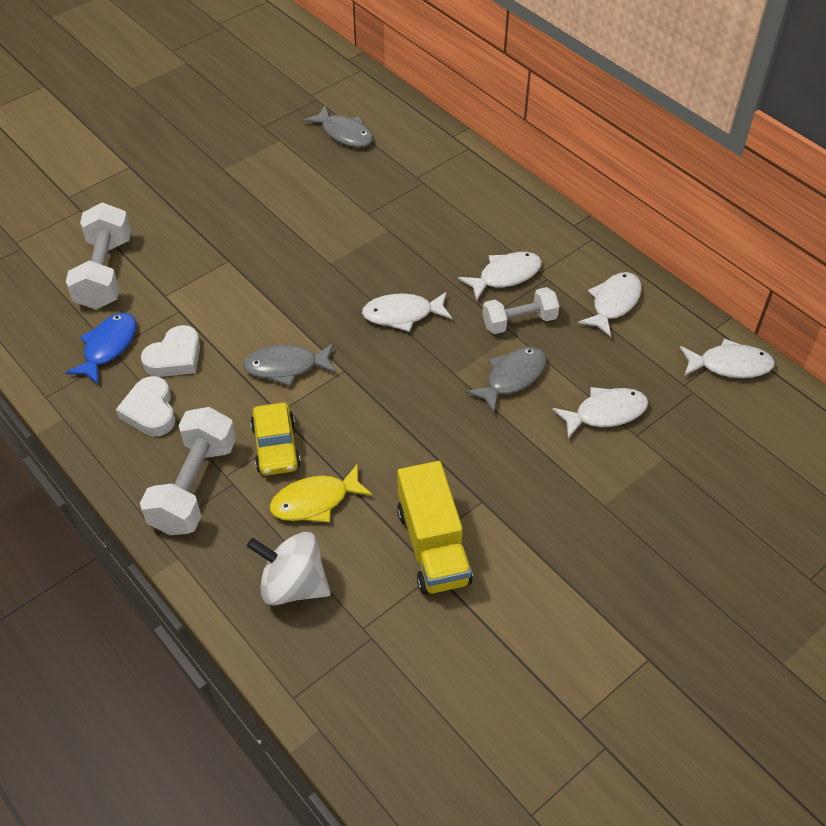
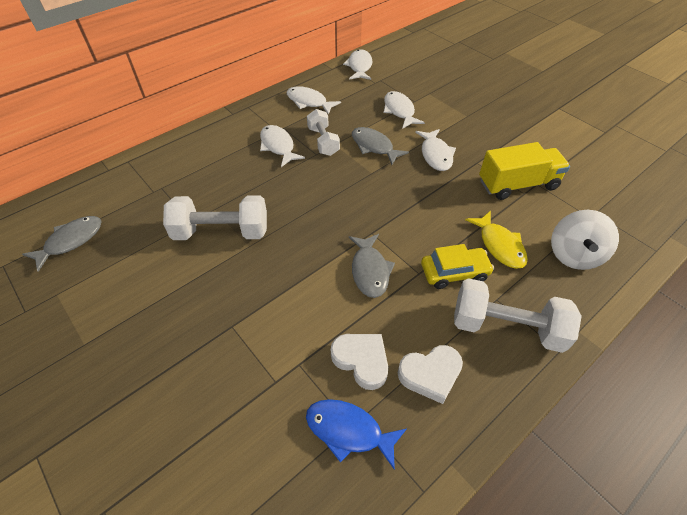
camera: 90 degrees left, 0 degrees up
white dumbbell [66,203,131,309] -> white dumbbell moved to [163,195,267,240]
white fish [362,292,452,332] -> white fish moved to [415,129,456,171]

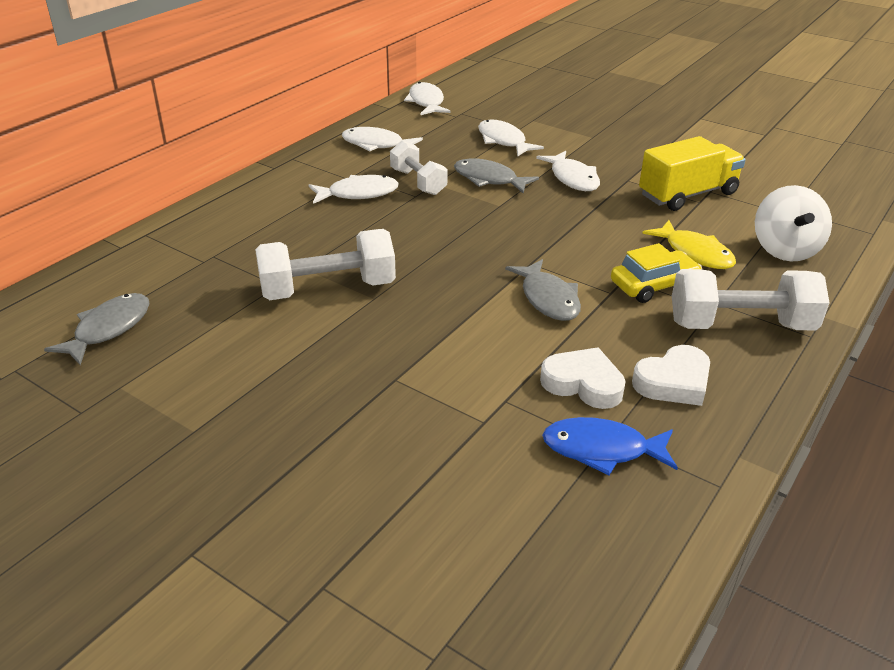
camera: 15 degrees left, 15 degrees down
white fish [260,125,305,167] -> white fish turned 120 degrees clockwise [309,175,399,204]

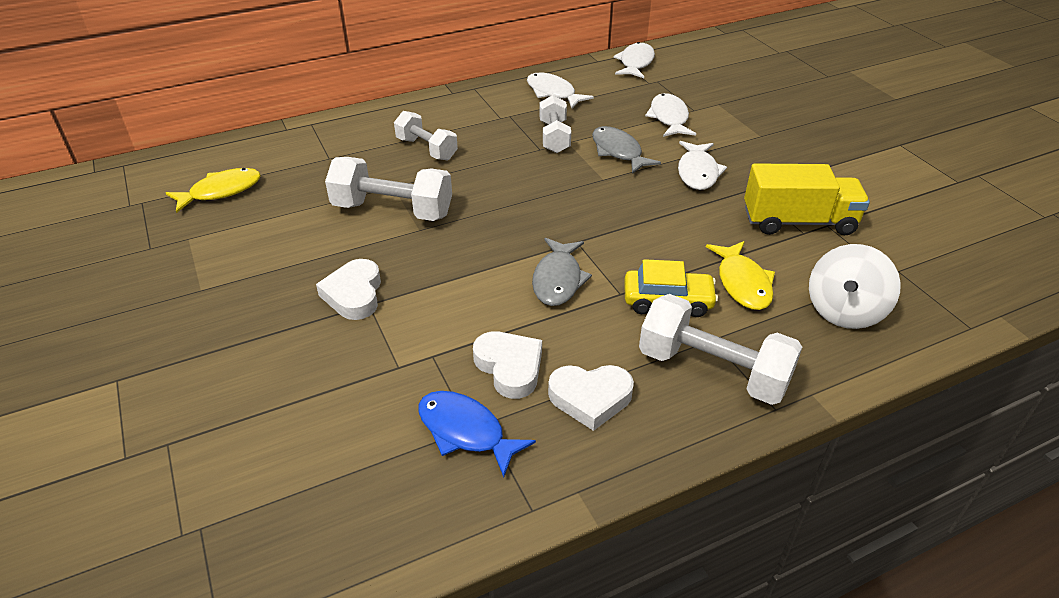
camera: 30 degrees right, 5 degrees up
grey fish [44,293,150,365] -> yellow fish [166,168,261,213]
white fish [309,175,399,204] -> none
none -> white heart [316,259,381,320]
none -> white dumbbell [394,111,458,160]

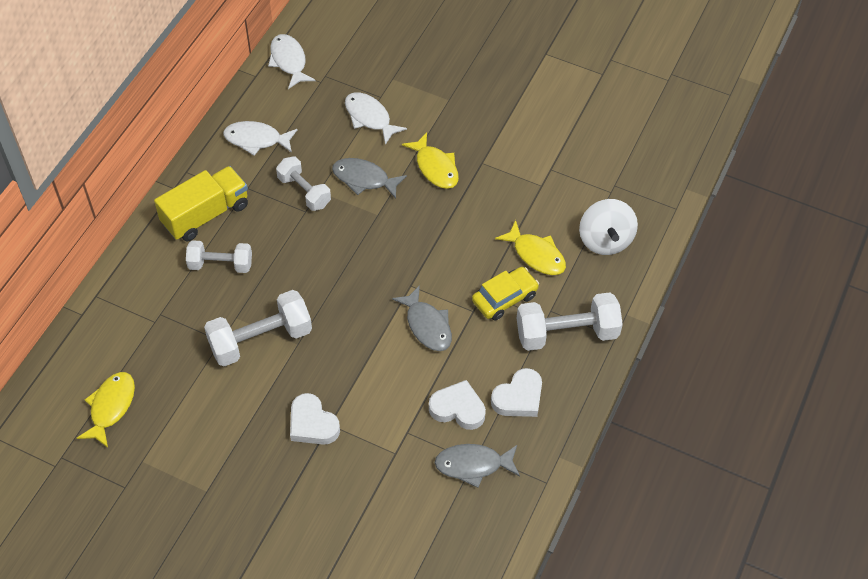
camera: 40 degrees left, 15 degrees up
blue fish [418,391,536,477] -> grey fish [435,444,520,488]
white fish [678,141,727,190] -> yellow fish [402,132,459,189]
yellow truck [744,163,870,235] -> yellow truck moved to [154,166,248,241]

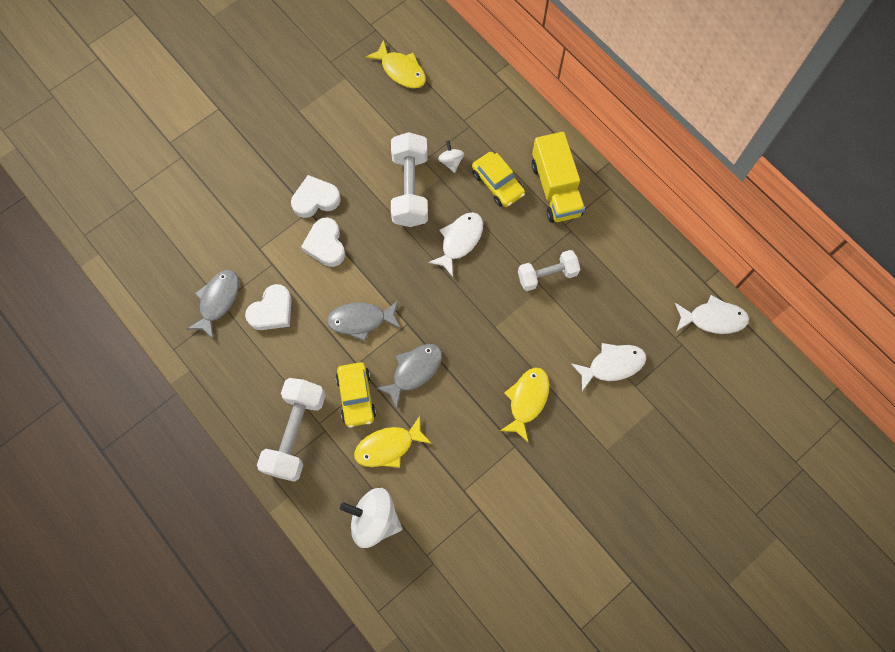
camera: 115 degrees right, 15 degrees up
white dumbbell [186,240,252,273] -> yellow car [472,152,525,207]
white fish [223,121,298,156] -> white fish moved to [428,212,483,277]
grey fish [332,158,407,199] -> grey fish moved to [376,344,442,409]
yellow fish [402,132,459,189] -> yellow fish turned 120 degrees clockwise [500,368,550,443]
white heart [491,368,542,417] -> white heart moved to [301,217,345,267]
none -> white spinning top [438,140,464,173]

